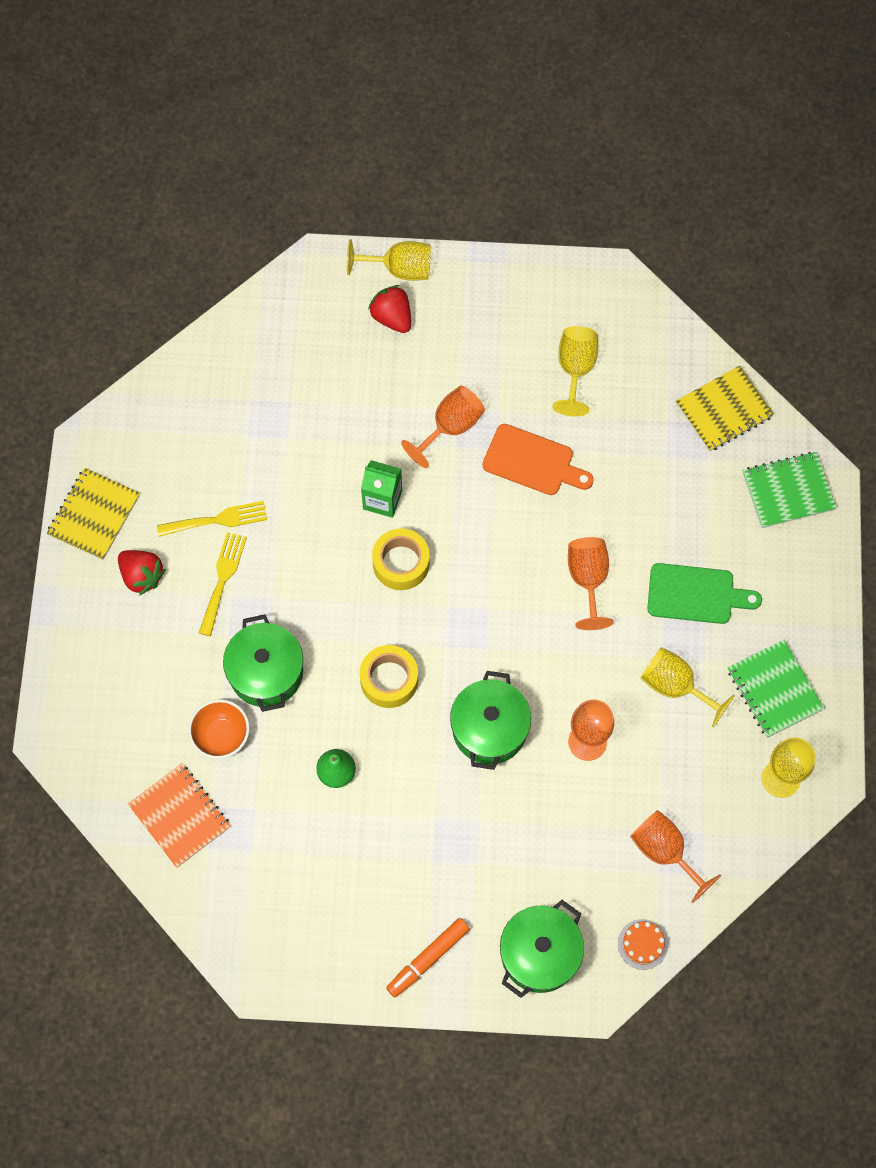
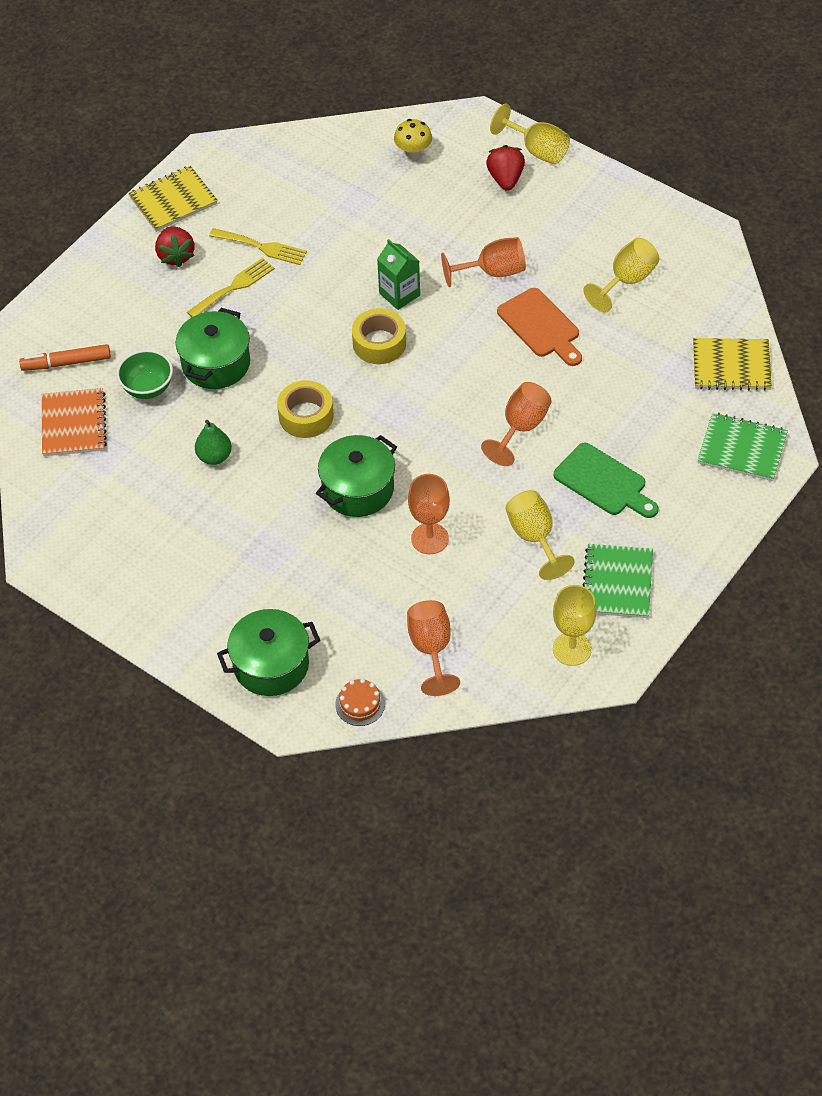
camera: 35 degrees right, 15 degrees down
orange bowl [188,699,250,759] -> green bowl [117,350,173,399]
orange marker [386,918,470,997] -> orange marker moved to [19,344,111,371]
none -> yellow mushroom [394,119,432,160]

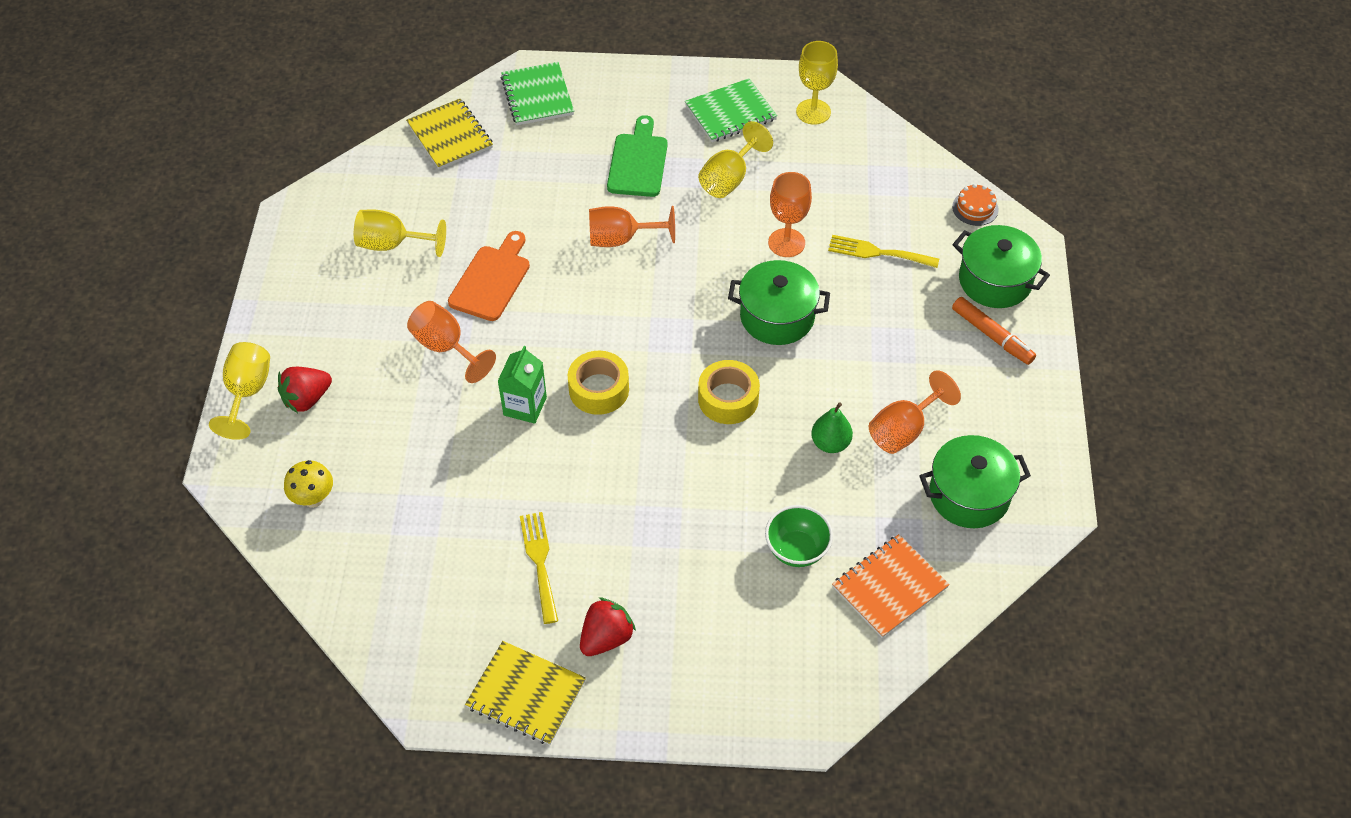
camera: 125 degrees left, 0 degrees up
orange marker [19,344,111,371] -> orange marker moved to [952,297,1036,365]
green pot [176,308,250,389] -> green pot moved to [919,435,1031,528]
yellow fork [187,258,275,317] -> yellow fork moved to [828,235,939,268]
orange goblet [407,600,460,696] -> orange goblet moved to [869,370,961,454]

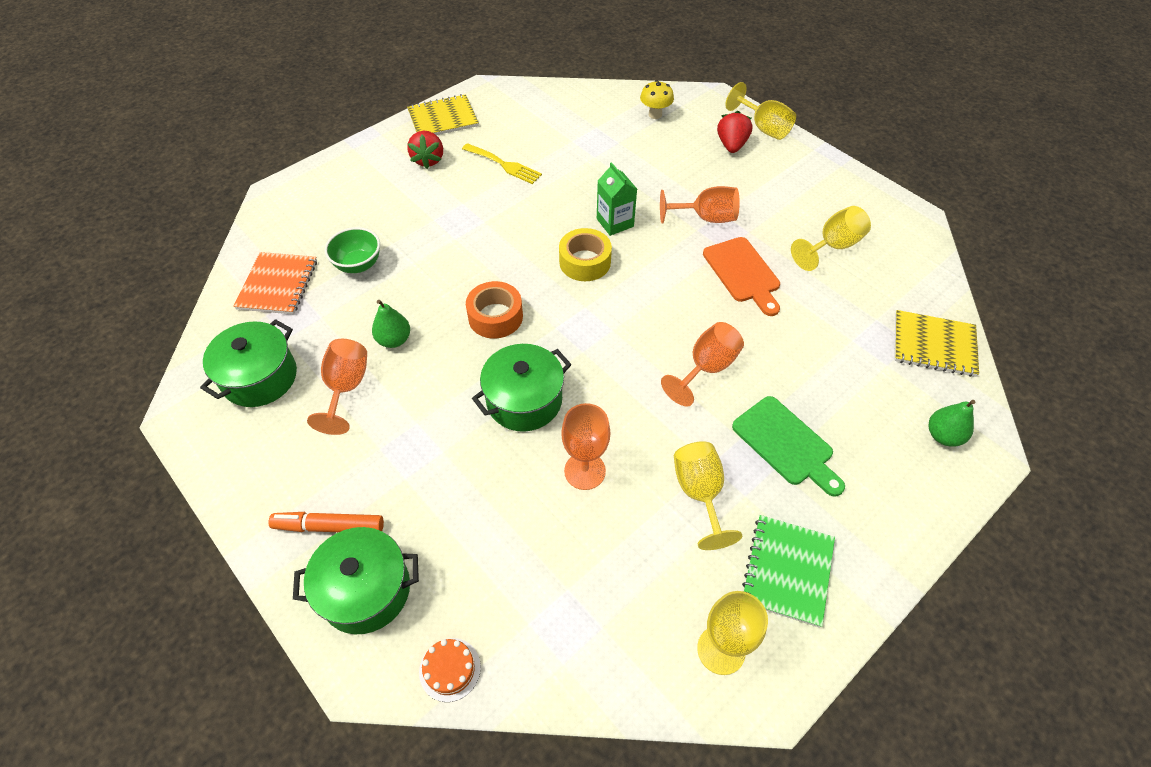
camera: 135 degrees right, 0 degrees up
green notebook [501,62,574,125] -> green pear [929,400,975,447]
yellow tape [698,360,760,424] -> orange tape [466,281,523,339]
yellow fork [828,235,939,268] -> none

